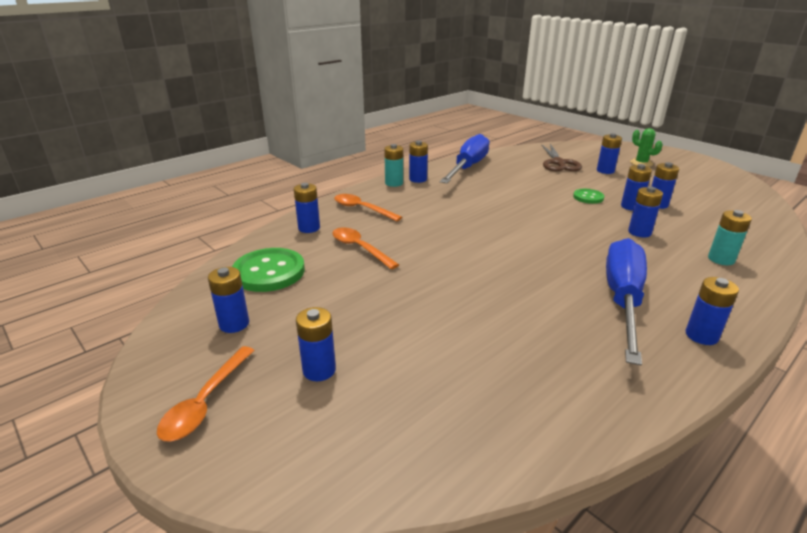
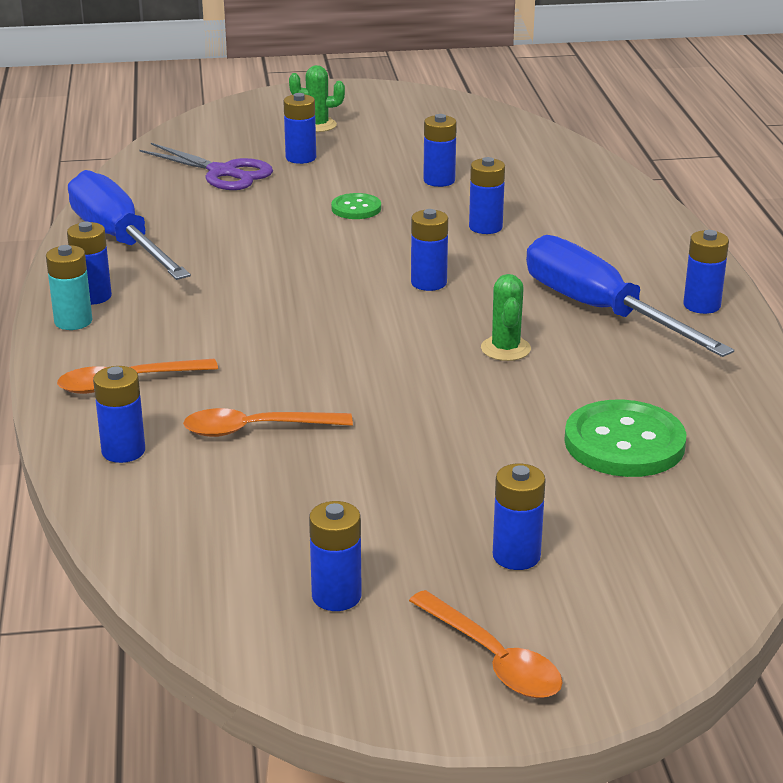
camera: 55 degrees left, 0 degrees up
green button [232,248,305,292] -> green button moved to [564,400,686,477]
brown scissors [541,144,582,171] -> purple scissors [139,143,273,190]
blue battery [621,164,652,211] -> blue battery moved to [411,209,448,291]
turquoise battery [708,210,752,265] -> none
none -> green cactus [481,274,531,361]

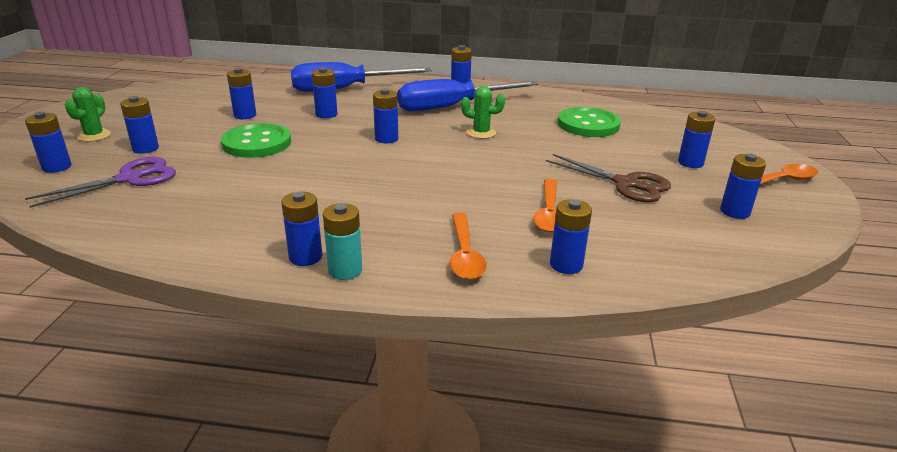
camera: 75 degrees left, 0 degrees up
blue screwdriver [68,170,191,280] -> blue screwdriver moved to [291,62,432,92]
green button [331,193,381,219] -> green button [221,123,291,158], size x1.84
none -> blue battery [25,112,71,173]
none -> brown scissors [546,154,671,202]

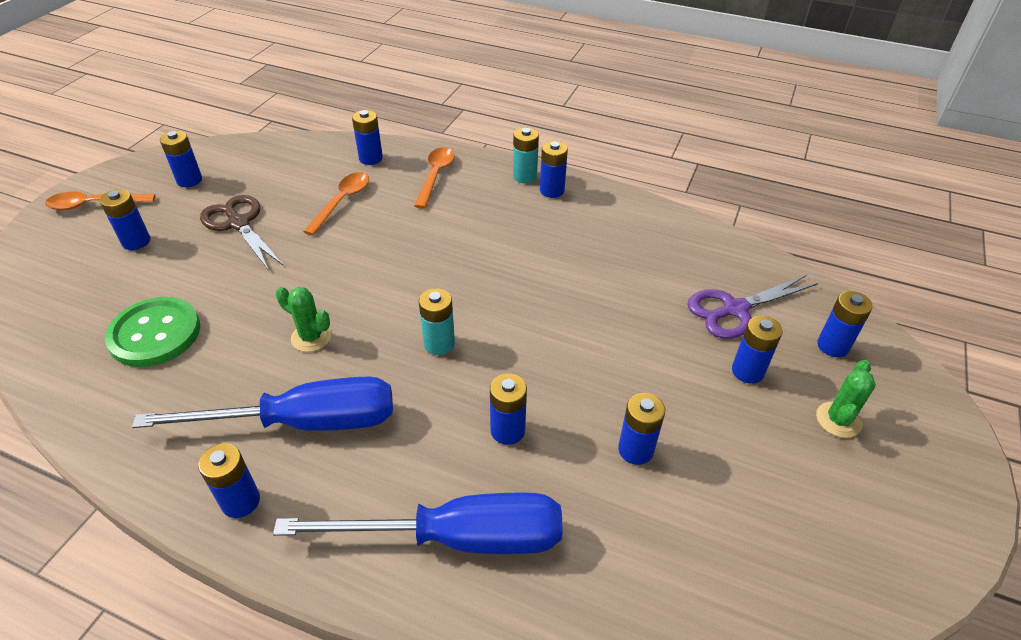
camera: 165 degrees left, 15 degrees up
green button [221,123,291,158] -> none
blue battery [373,89,398,143] -> turquoise battery [419,288,455,355]

